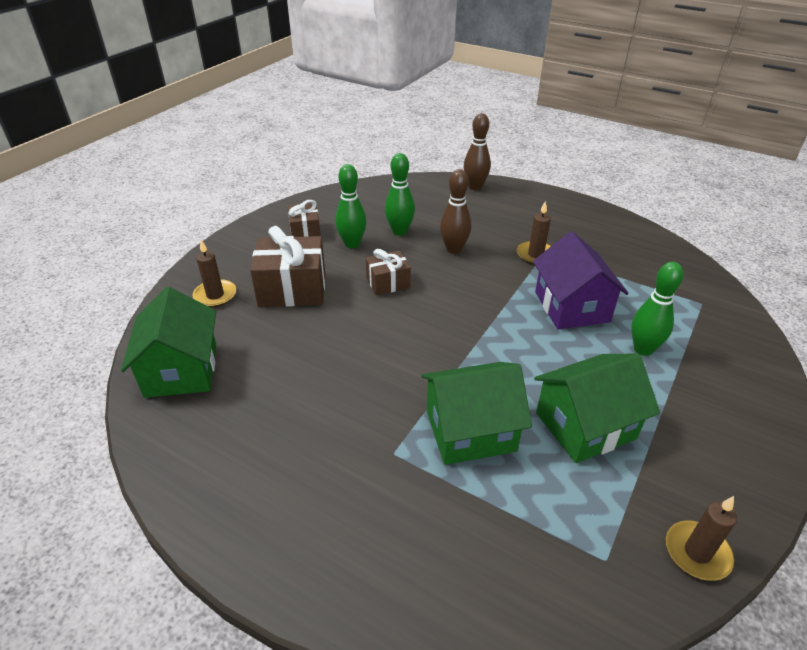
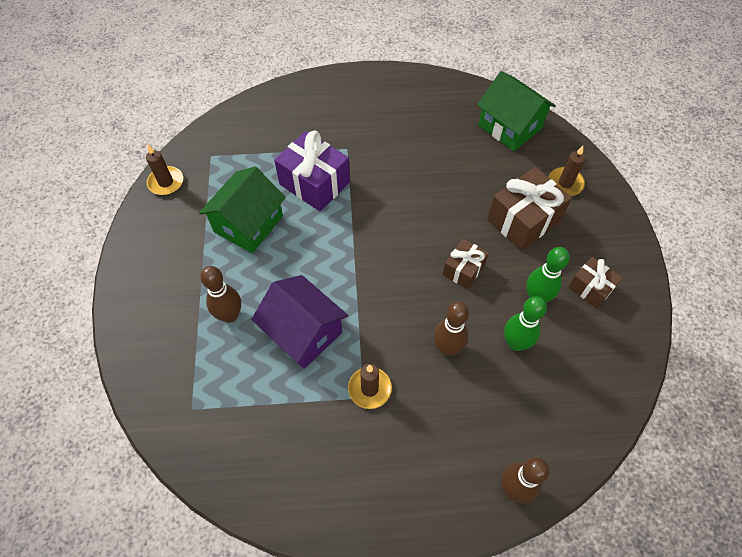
camera: 145 degrees right, 20 degrees up
green house [421,362,532,465] -> purple gift [274,131,350,211]
green bowling pin [631,262,683,356] -> brown bowling pin [200,266,241,323]

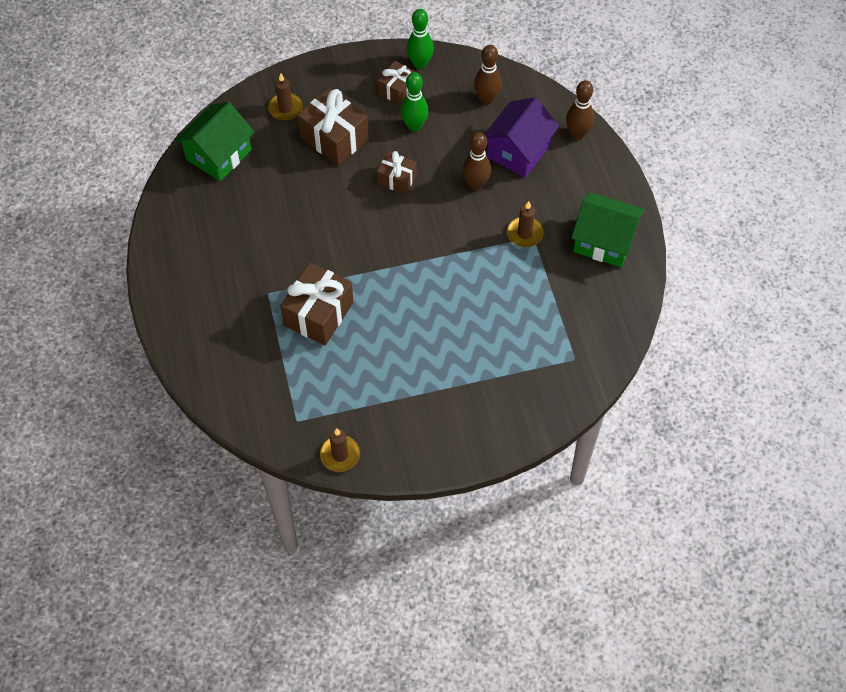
camera: 100 degrees left, 0 degrees up
green house [199,167,286,253] -> green house moved to [571,192,645,267]
brown bowling pin [200,266,241,323] -> brown bowling pin moved to [474,45,502,105]
purple house [251,275,348,369] -> purple house moved to [484,97,559,177]
purple gift [274,131,350,211] -> brown gift [280,263,354,345]
green bowling pin [504,296,547,351] -> green bowling pin moved to [407,9,434,69]

